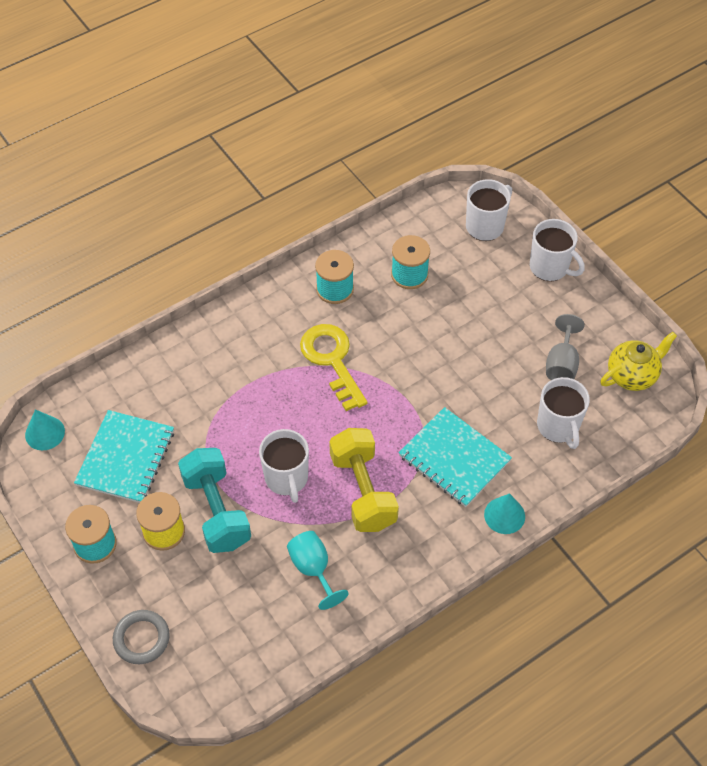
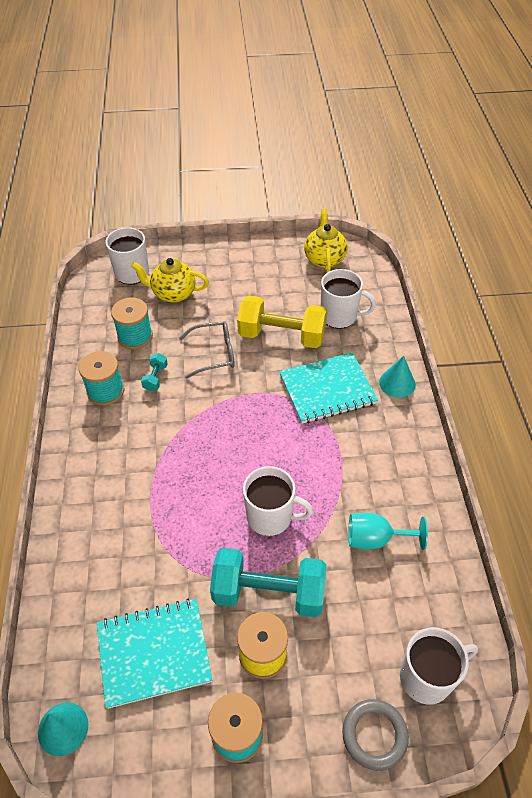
camera: 60 degrees left, 5 degrees down
turquoise notebook [74,410,174,503] -> turquoise notebook turned 60 degrees counterclockwise [97,599,212,709]
yellow key [300,324,368,411] -> none
yellow dumbbell [329,428,399,532] -> yellow dumbbell moved to [237,296,327,348]
white mug [530,219,585,281] -> white mug moved to [400,627,478,705]
grey goblet [546,314,584,380] -> none
none -> yellow teapot [131,258,209,303]
none -> turquoise dumbbell [141,353,168,391]
none -> grey glasses [179,321,235,379]

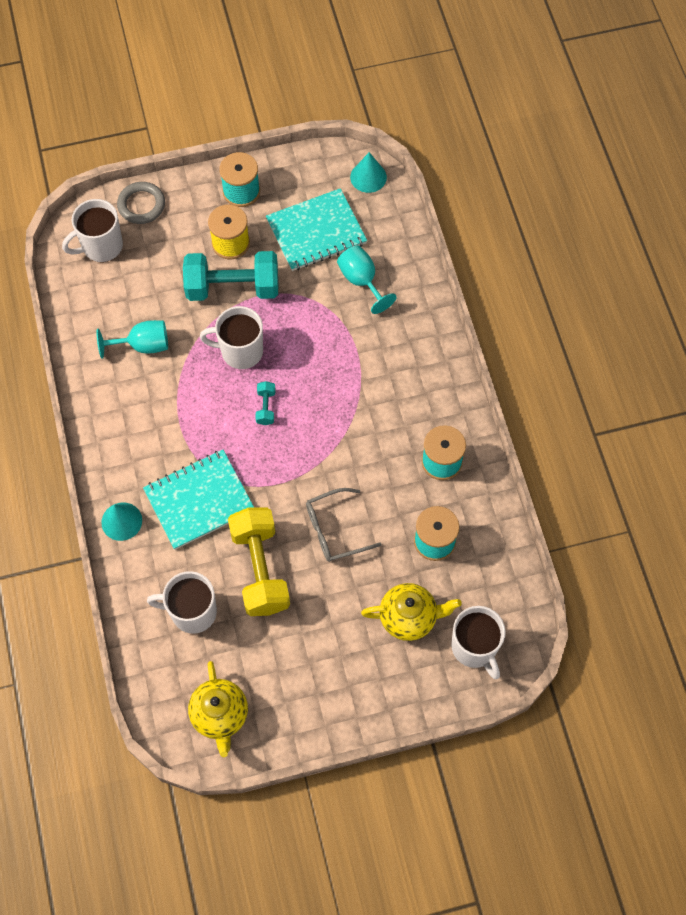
camera: 170 degrees right, 15 degrees up
turquoise dumbbell [141,353,168,391] -> turquoise dumbbell moved to [255,381,276,425]
yellow dumbbell [237,296,327,348] -> yellow dumbbell turned 75 degrees clockwise [228,507,290,616]
none -> turquoise goblet [337,245,396,314]

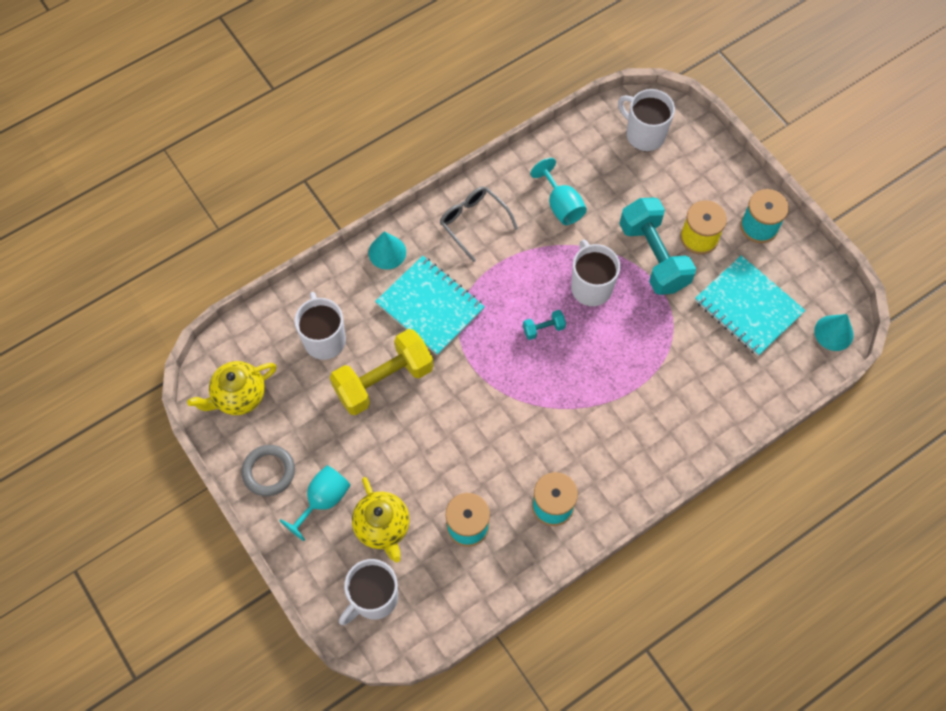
camera: 70 degrees right, 0 degrees up
grey ring [117,182,165,224] -> grey ring moved to [241,445,295,496]
grey glasses [306,488,382,562] -> grey glasses moved to [440,186,518,262]
turquoise goblet [337,245,396,314] -> turquoise goblet moved to [279,465,351,541]

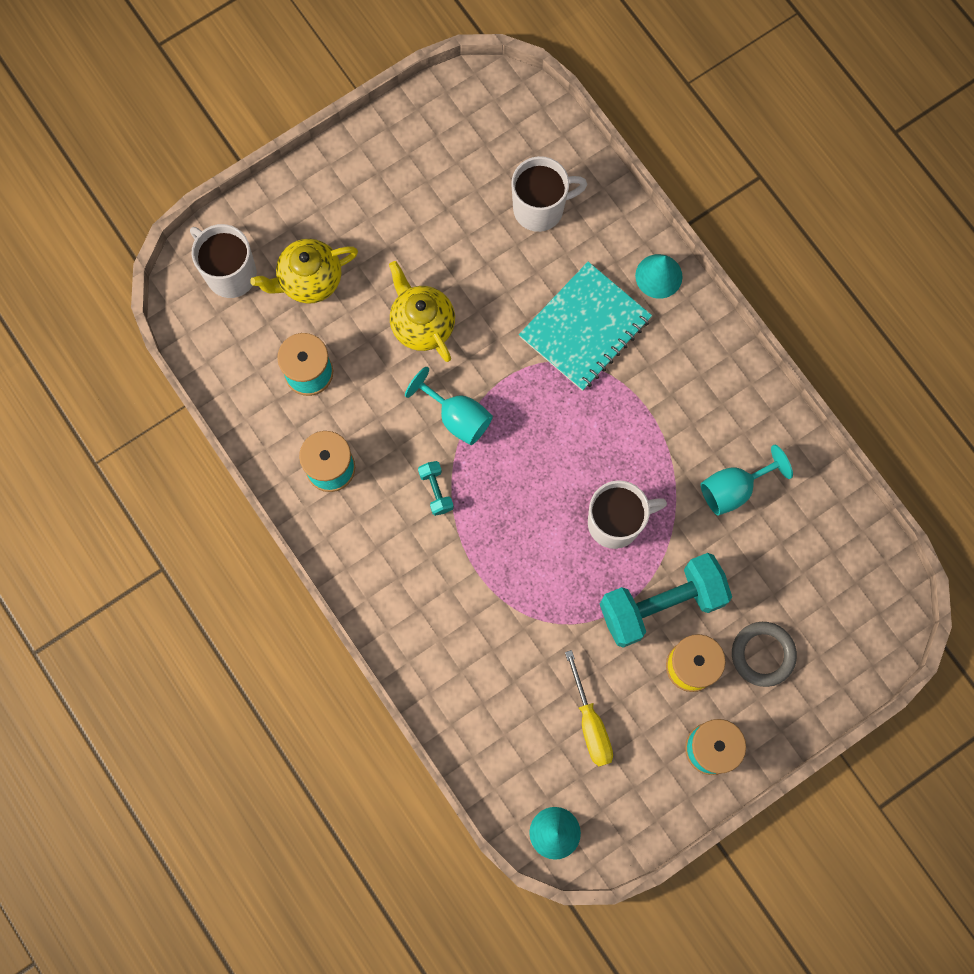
camera: 90 degrees right, 10 degrees up
yellow teapot [187,361,277,415] -> yellow teapot moved to [389,261,455,362]
grey ring [241,445,295,496] -> grey ring moved to [732,622,797,687]
turquoise goblet [279,465,351,541] -> turquoise goblet moved to [405,367,493,445]
yellow dumbbell [330,329,433,415] -> none
grey glasses [440,186,518,262] -> none
turquoise dumbbell [523,310,566,340] -> turquoise dumbbell moved to [418,461,454,516]
white mug [618,89,675,152] -> none
turquoise notebook [695,255,806,356] -> yellow screwdriver [565,650,613,766]

